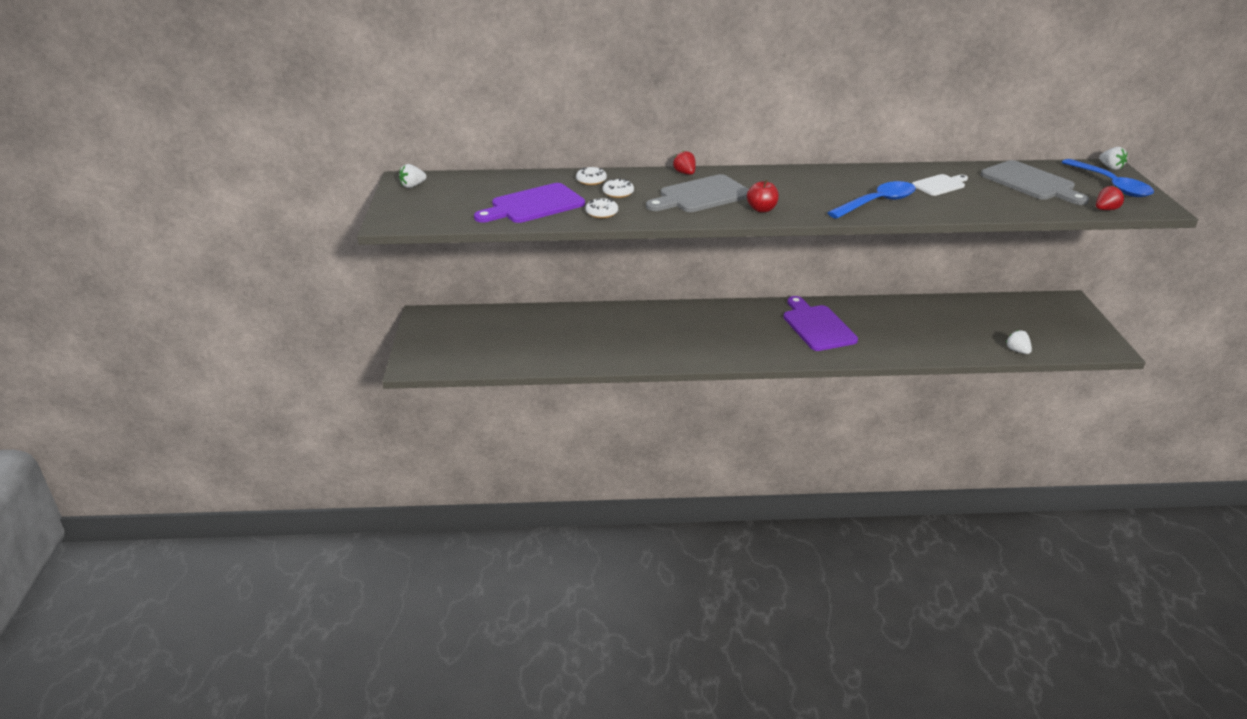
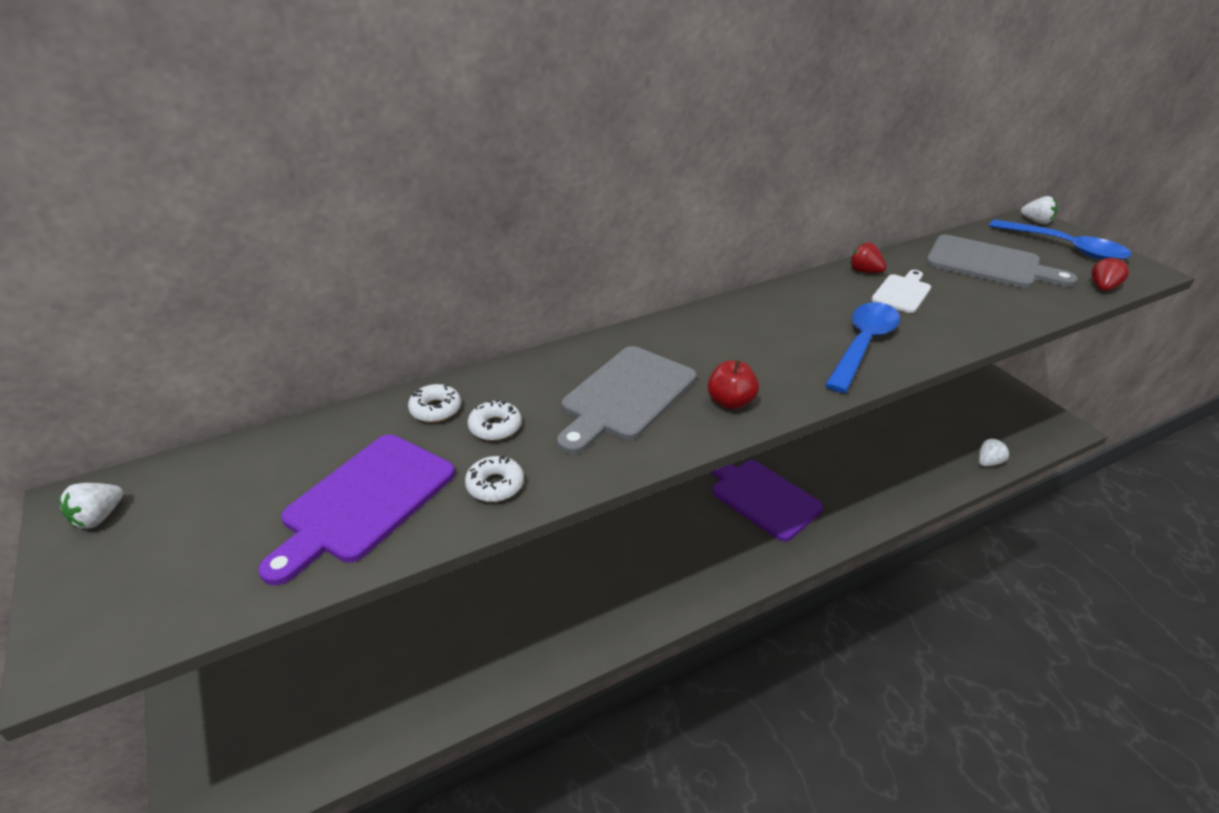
camera: 25 degrees left, 5 degrees up
red strawberry [673,150,696,175] -> red strawberry moved to [850,242,886,273]
white strawberry [1006,330,1032,354] -> white strawberry turned 105 degrees clockwise [979,439,1009,466]

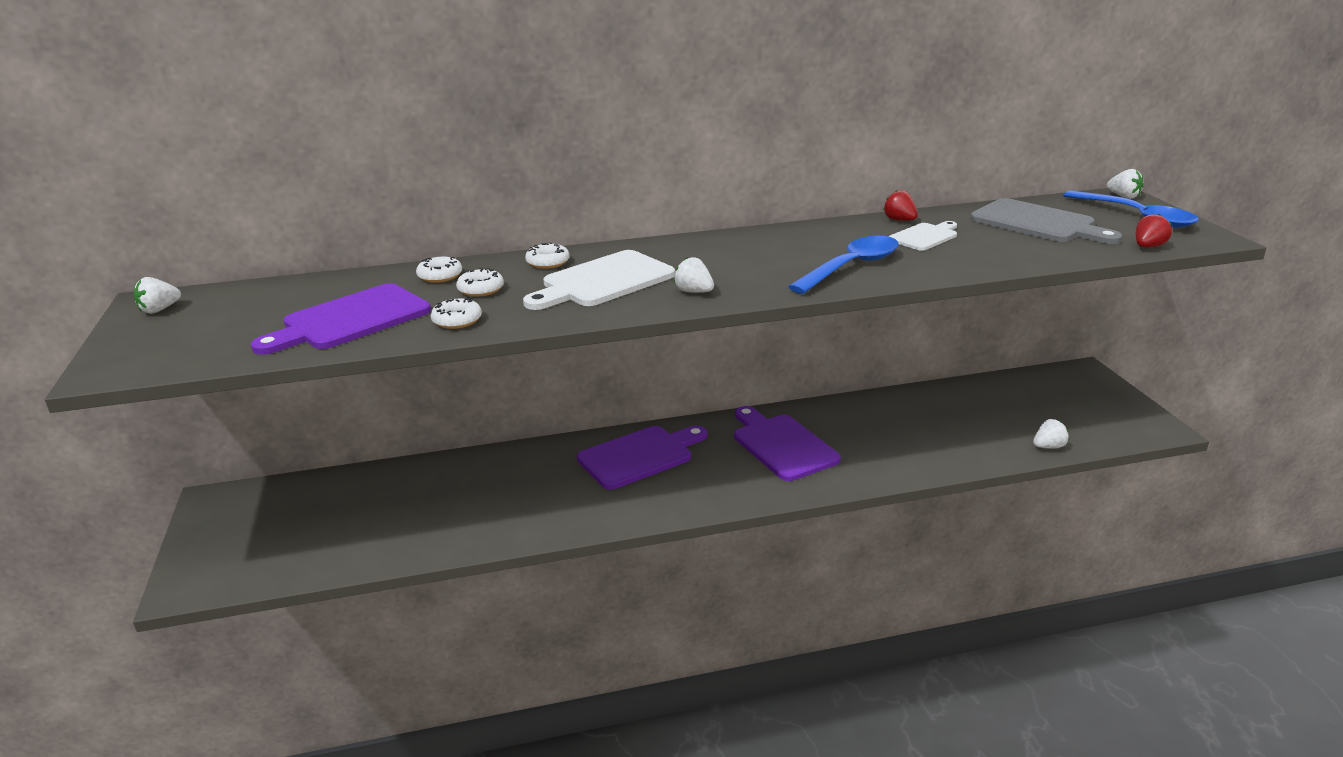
camera: 15 degrees right, 10 degrees down
grey cutting board [557,346,697,454] -> white cutting board [523,250,675,310]
red apple [708,360,759,410] -> white strawberry [674,257,714,293]
none -> white donut [525,242,570,269]
none -> purple cutting board [577,426,707,490]

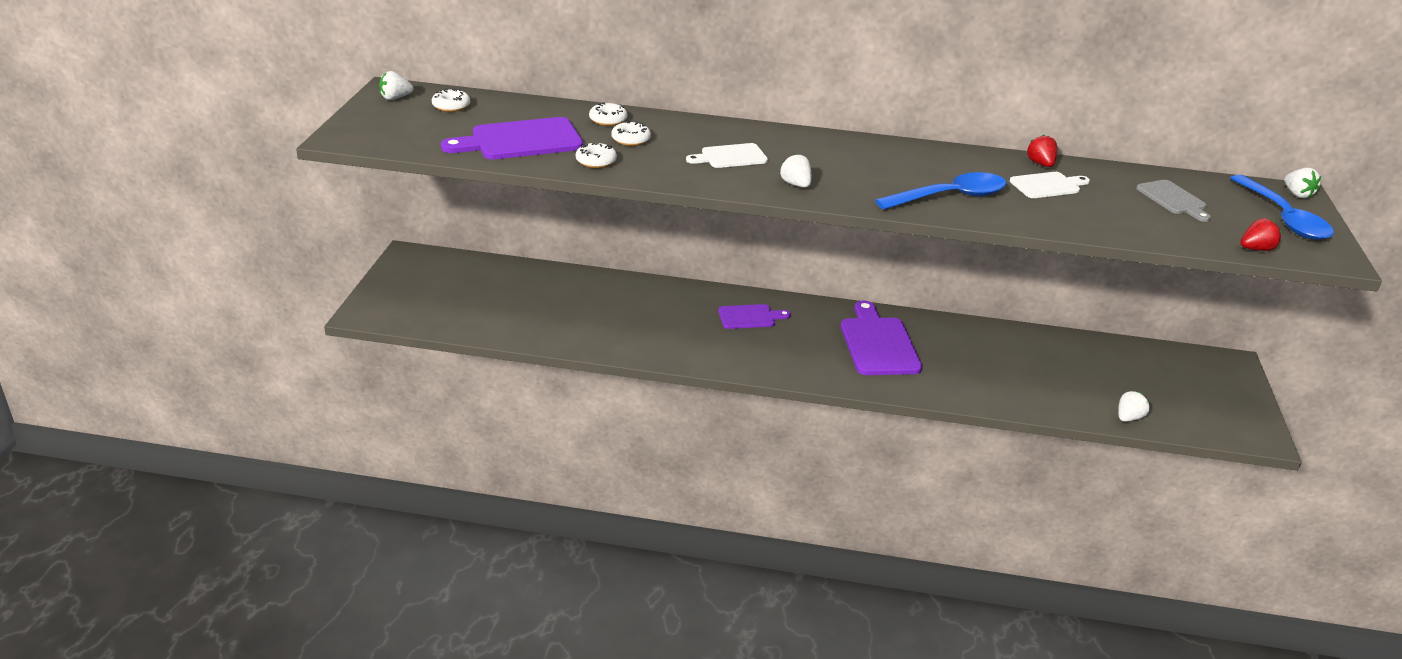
camera: 20 degrees right, 5 degrees up
white cutting board [523,250,675,310] -> white cutting board [686,143,768,168], size x0.58
white donut [525,242,570,269] -> white donut moved to [432,89,470,112]
purple cutting board [577,426,707,490] -> purple cutting board [718,304,791,329], size x0.58
grey cutting board [970,198,1122,244] -> grey cutting board [1136,180,1211,222], size x0.58
white strawberry [1033,419,1069,448] -> white strawberry turned 45 degrees counterclockwise [1118,391,1150,422]

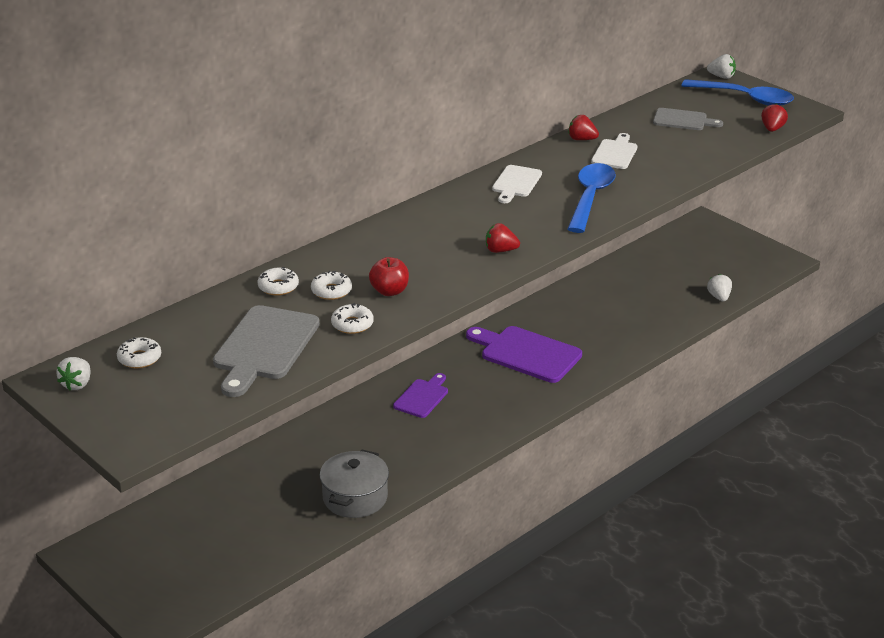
camera: 50 degrees left, 0 degrees up
purple cutting board [441,117,583,159] -> grey cutting board [213,305,320,397]
white cutting board [686,143,768,168] -> white cutting board moved to [492,165,542,203]
white strawberry [780,154,811,188] -> red strawberry [486,223,520,253]
none -> grey pot [320,450,389,518]
none -> red apple [369,257,409,296]

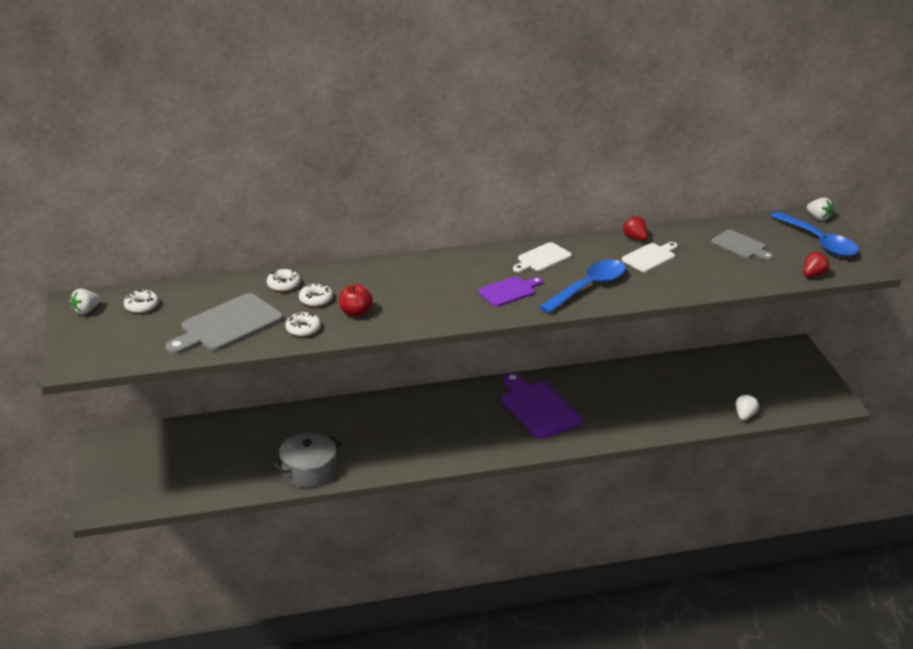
camera: 30 degrees right, 0 degrees up
purple cutting board [393,373,448,418] -> purple cutting board moved to [478,277,543,307]
red strawberry [486,223,520,253] -> none

